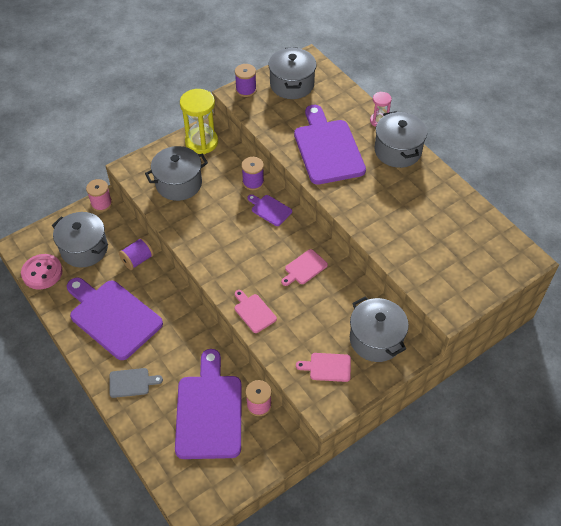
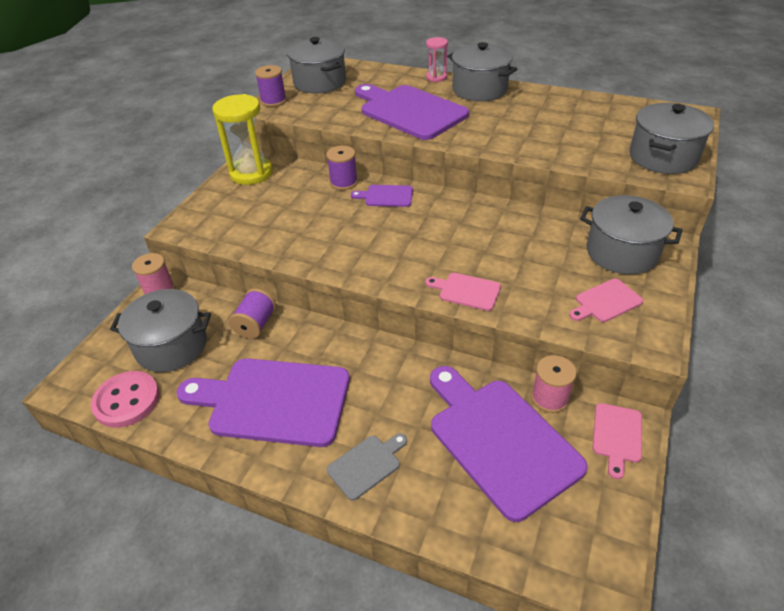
camera: 30 degrees left, 10 degrees down
grey pot [145,146,208,201] -> grey pot moved to [630,103,714,174]
pink cutting board [281,249,328,286] -> pink cutting board moved to [593,403,642,479]

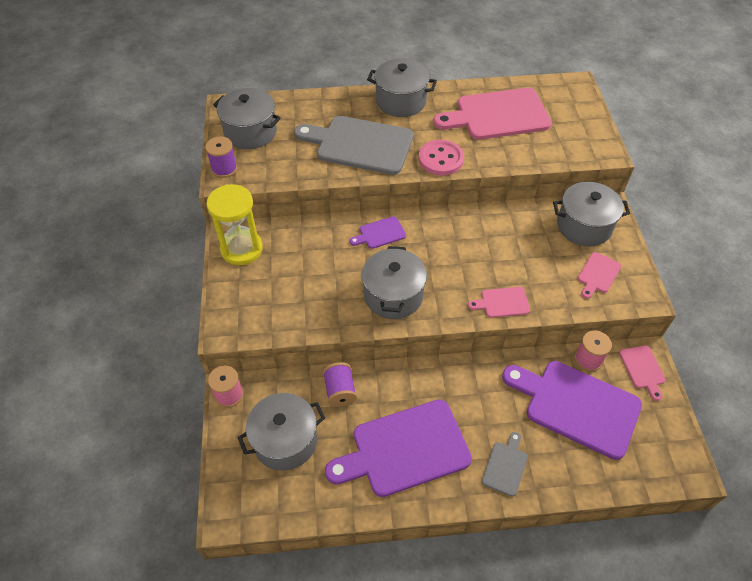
camera: 30 degrees left, 10 degrees up
pink button [91,371,160,428] -> pink button moved to [419,140,464,176]
purple spool [326,146,358,190] -> none
purple cutting board [355,84,469,140] -> grey cutting board [294,116,413,175]
pink hourglass [426,37,448,82] -> none
grey pot [630,103,714,174] -> grey pot moved to [362,246,427,319]
none -> pink cutting board [433,88,552,140]

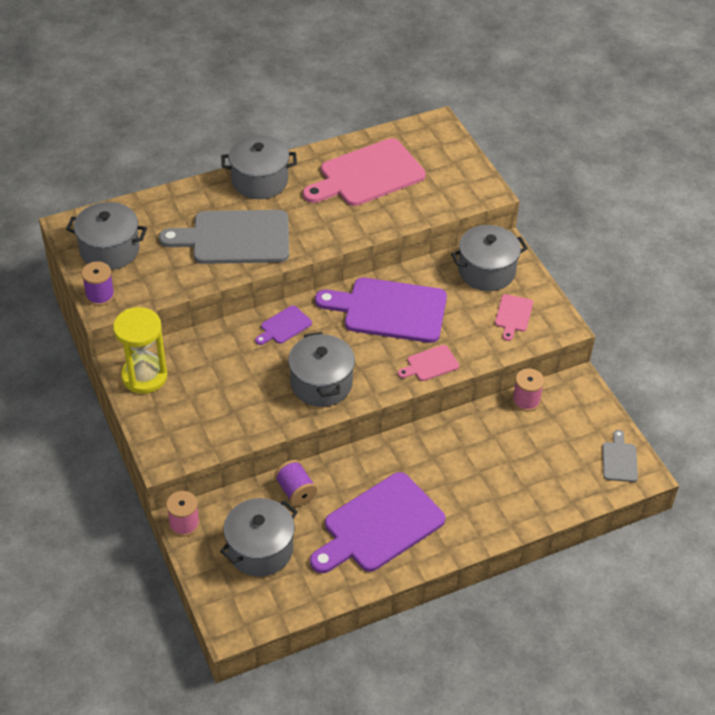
camera: 20 degrees left, 5 degrees down
pink button [419,140,464,176] -> none
grey cutting board [482,432,528,497] -> grey cutting board moved to [602,430,638,482]
purple cutting board [502,361,642,460] -> purple cutting board moved to [315,278,447,343]
pink cutting board [619,345,666,401] -> none

